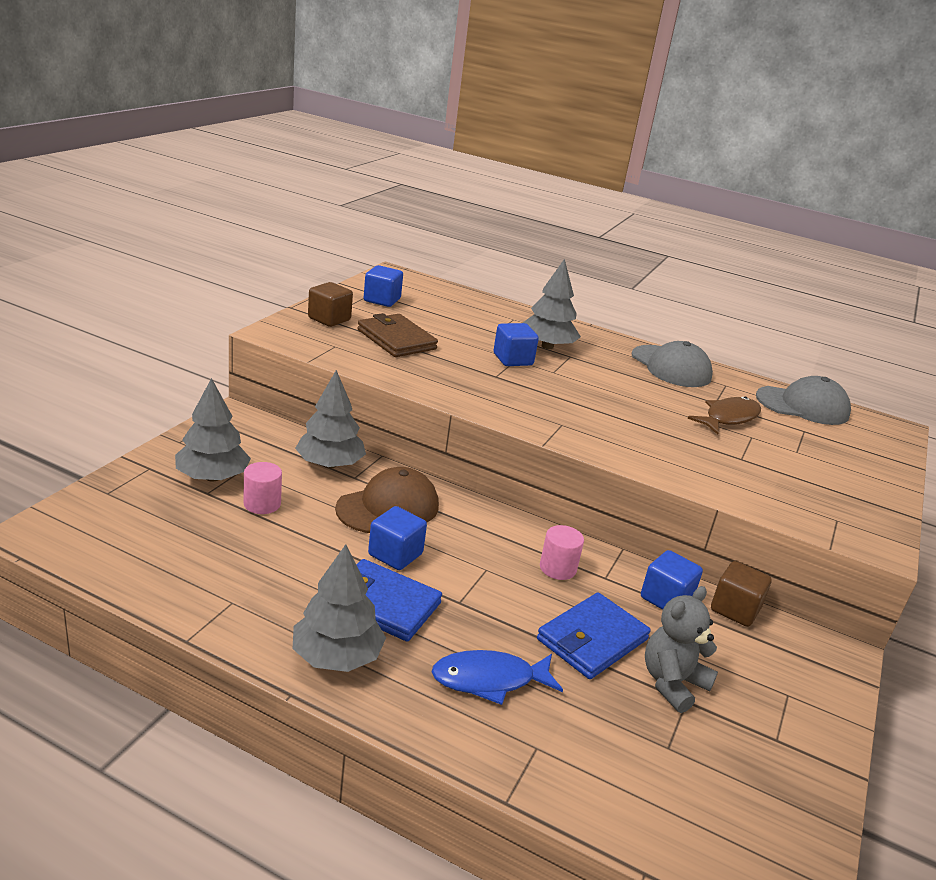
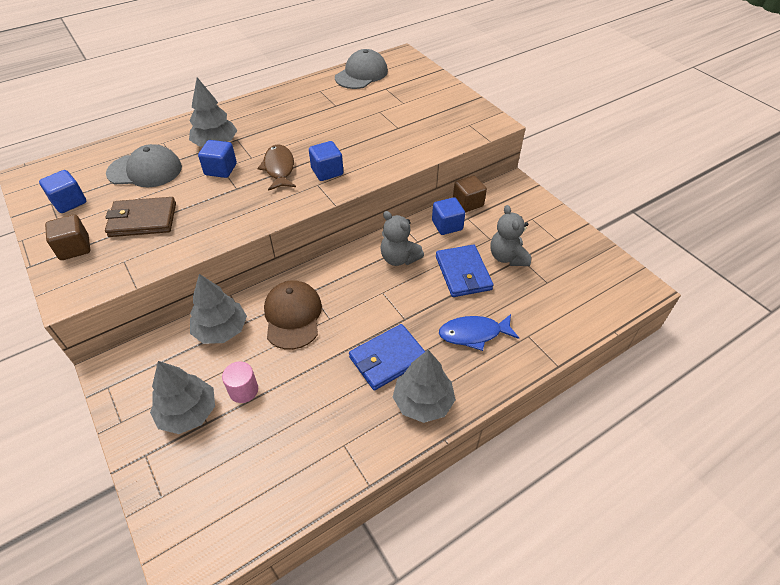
camera: 55 degrees left, 20 degrees up
blue cube [368,506,427,570] -> blue cube moved to [309,141,343,181]
blue fish [432,650,563,705] -> blue fish turned 60 degrees clockwise [439,314,519,351]
pink cylinder [540,525,584,580] -> grey teddy bear [380,211,424,266]
grey cap [632,341,713,387] -> grey cap moved to [106,144,182,187]
brown fish [687,396,761,435] -> brown fish moved to [257,145,296,191]

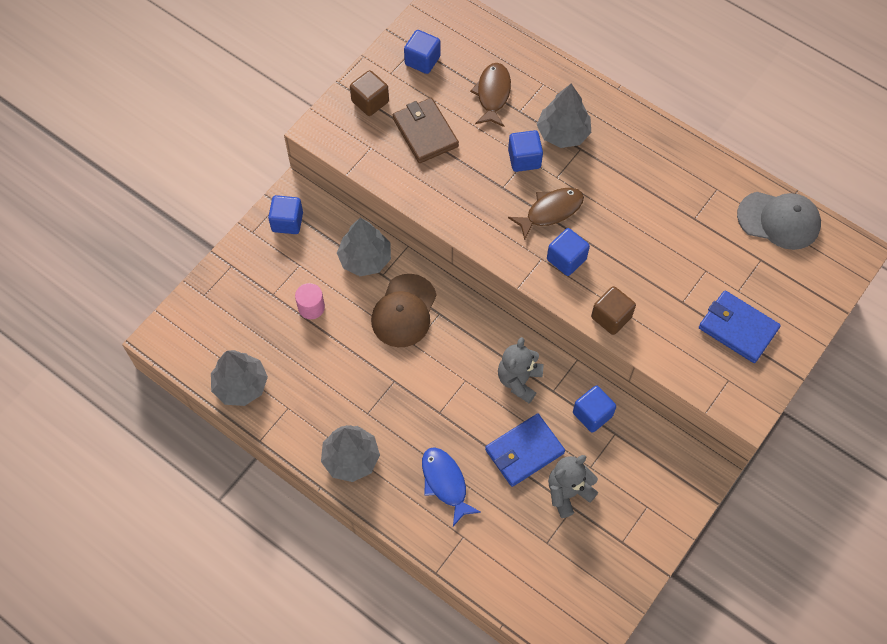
camera: 70 degrees right, 15 degrees up
grey cap [106,144,182,187] -> brown fish [470,63,511,127]
grey tree [150,361,215,434] -> grey tree moved to [211,350,268,406]
brown cap [264,280,322,350] -> brown cap turned 135 degrees clockwise [371,274,437,347]
blue wallet [349,324,425,391] -> blue wallet moved to [699,290,781,363]
brown cube [453,175,487,212] -> brown cube moved to [591,286,636,335]
none -> blue cube [268,195,303,234]

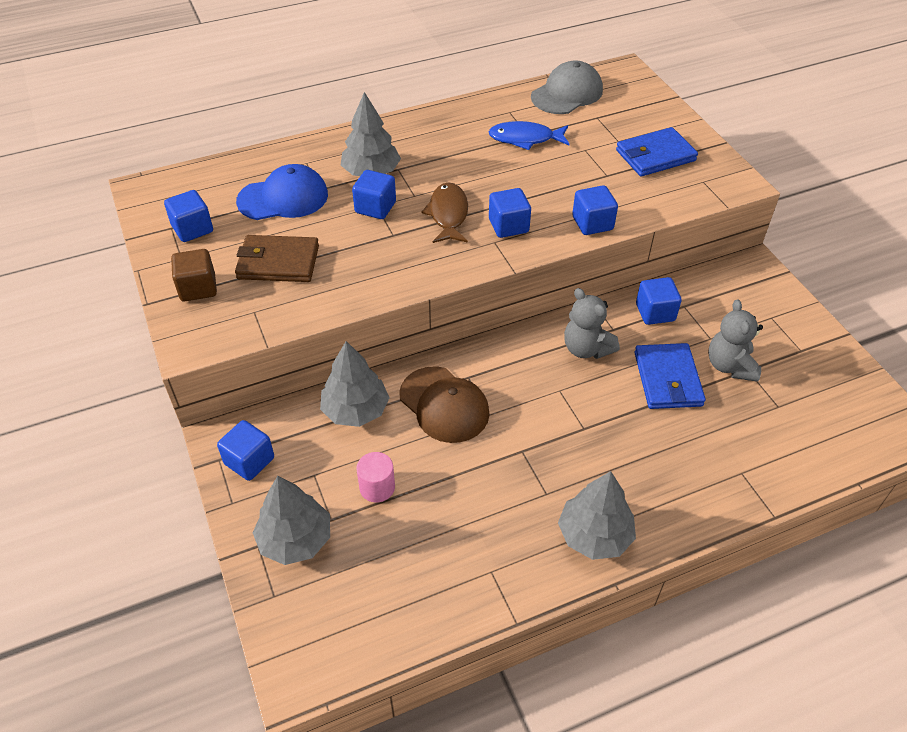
camera: 60 degrees left, 15 degrees down
grey tree [211,350,268,406] -> grey tree moved to [253,476,330,565]
blue fish [422,447,481,526] -> blue fish moved to [489,121,570,150]
brown fish [470,63,511,127] -> blue cap [236,164,328,220]
brown cube [591,286,636,335] -> blue cube [572,185,618,235]

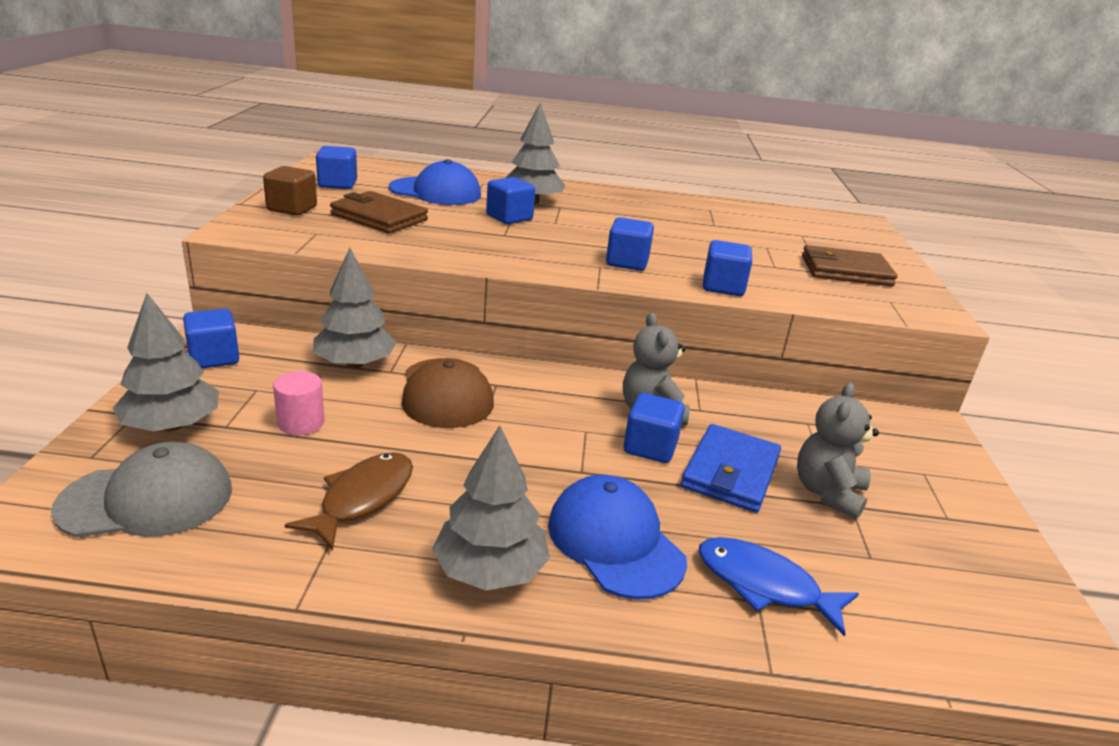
camera: 25 degrees right, 20 degrees down
brown fish [421,182,468,243] -> brown fish moved to [285,452,413,550]
blue fish [489,121,570,150] -> blue fish moved to [698,537,859,636]
grey cap [531,60,603,114] -> grey cap moved to [51,442,232,537]
blue wallet [616,127,698,177] -> brown wallet [802,245,897,286]
blue cube [636,277,682,325] -> blue cube moved to [624,393,685,463]
none -> blue cap [548,475,687,600]

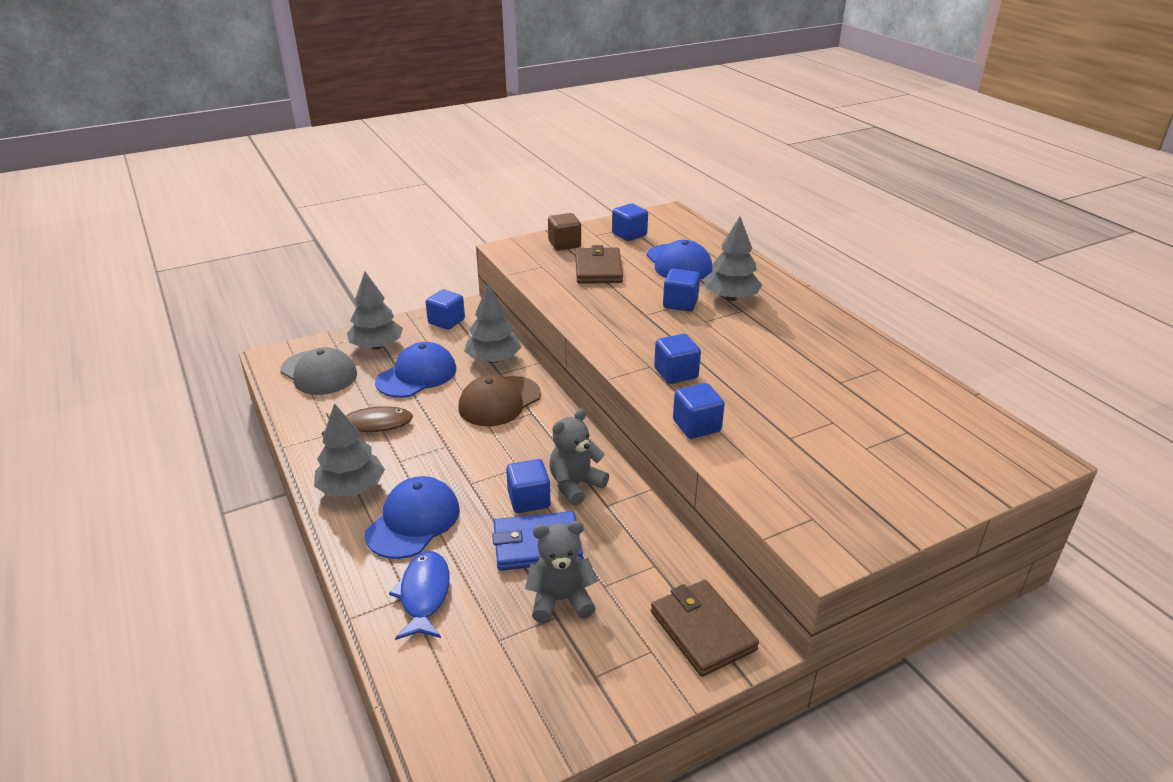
camera: 60 degrees right, 5 degrees up
pink cylinder [273,371,324,435] -> blue cap [375,342,456,398]
brown wallet [802,245,897,286] -> brown wallet moved to [651,580,759,677]

